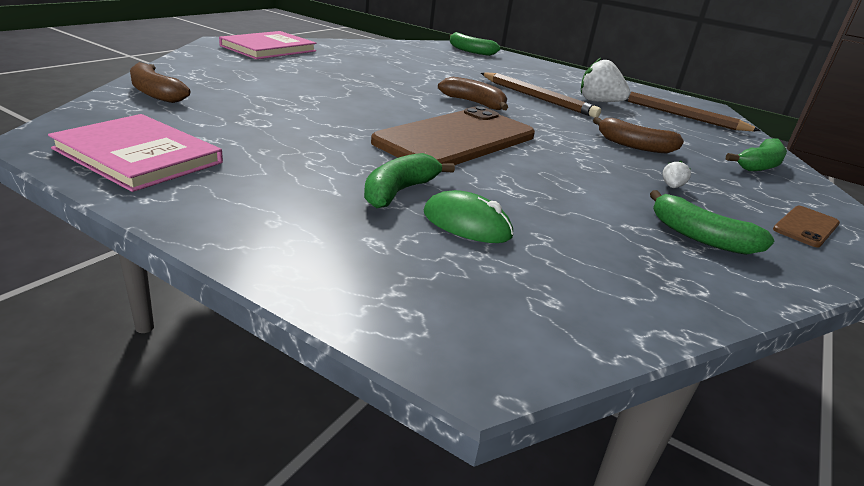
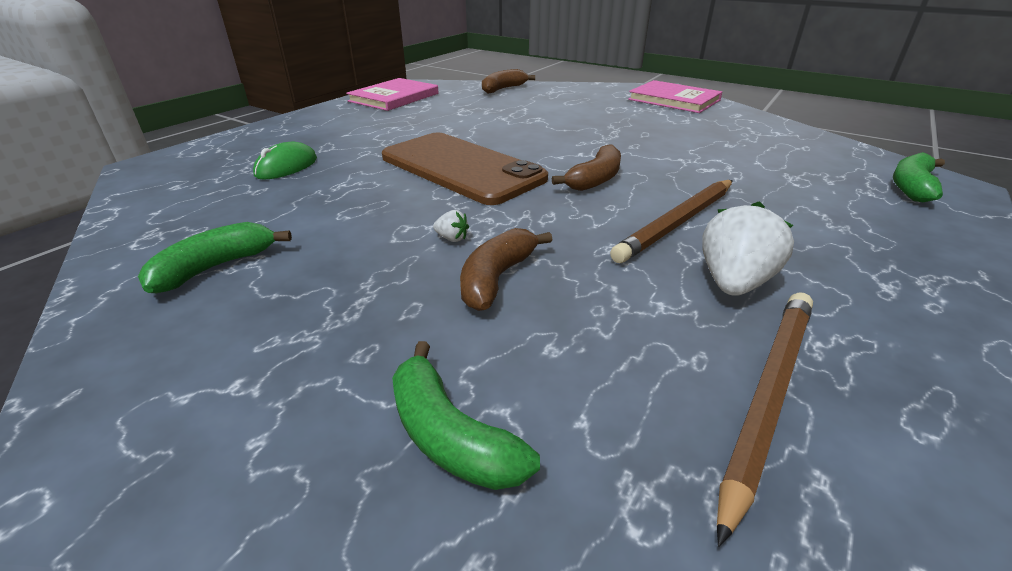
camera: 95 degrees right, 5 degrees up
green banana [364,153,455,208] -> none
white strawberry [662,161,691,188] -> white strawberry moved to [433,210,469,242]
brown phone [773,206,840,247] -> none

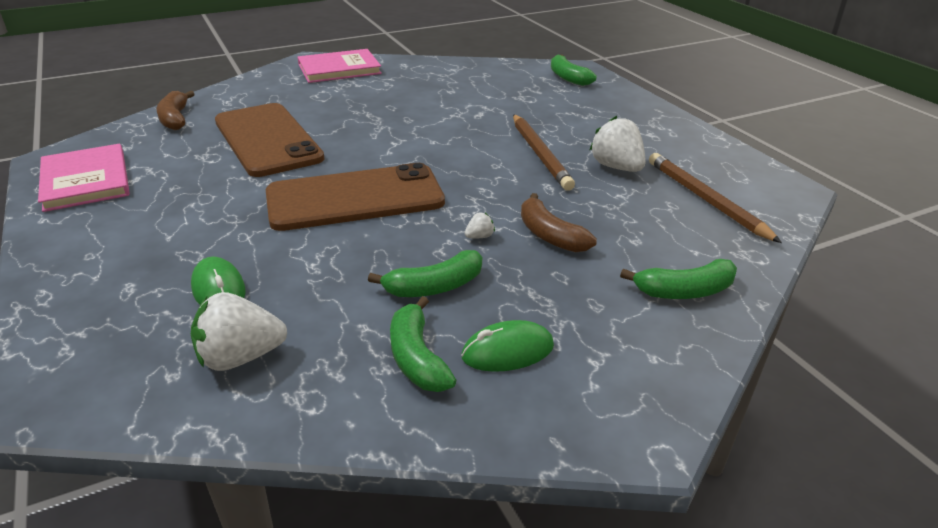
camera: 60 degrees left, 0 degrees up
brown banana [552,144,621,191] -> none
none -> white strawberry [191,292,287,371]
none -> brown phone [215,103,324,177]
none -> green banana [368,250,482,297]
none -> green mouse [461,320,554,372]

